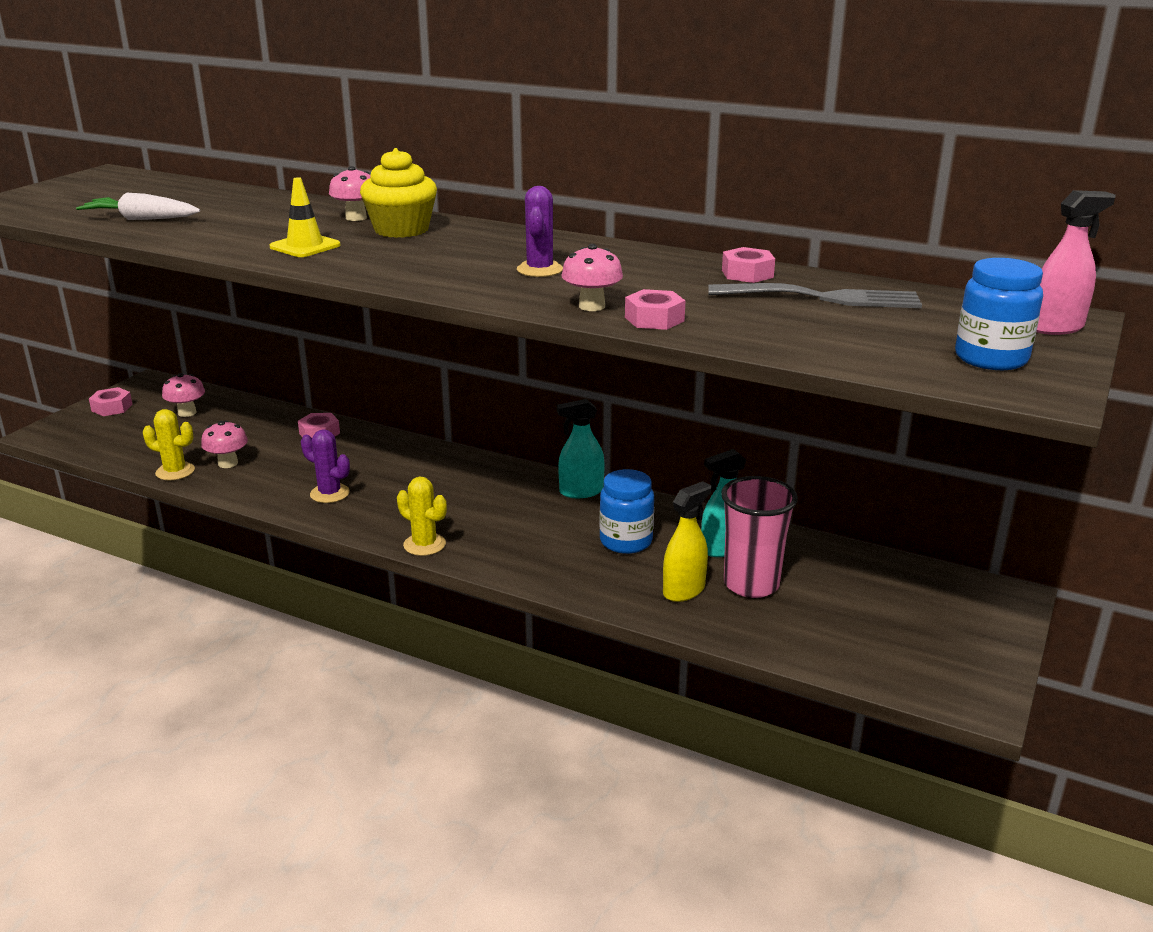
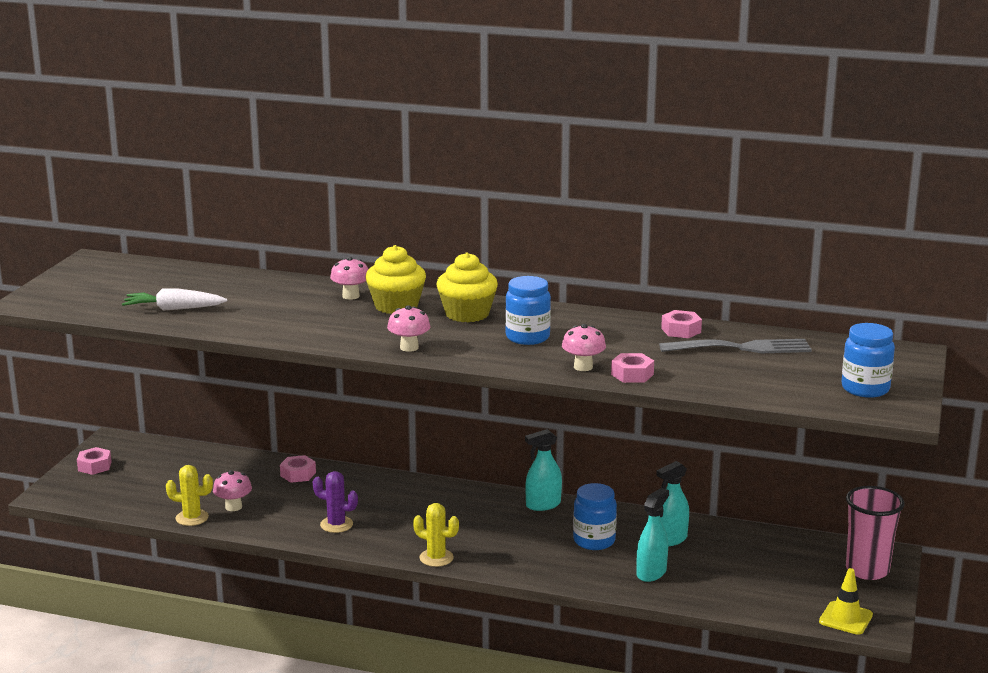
camera: 10 degrees left, 5 degrees down
pink mushroom [162,373,205,417] -> pink mushroom moved to [387,305,430,352]
yellow traffic cone [270,177,341,257] -> yellow traffic cone moved to [819,568,873,635]
purple cactus [517,186,563,277] -> blue jar [505,276,551,345]
yellow spray bottle [663,481,712,602] -> turquoise spray bottle [637,488,669,582]
pink cup [721,476,798,598] -> pink cup moved to [846,486,905,580]
pink spray bottle [1036,190,1116,335] -> none
none -> yellow cupcake [437,252,498,322]

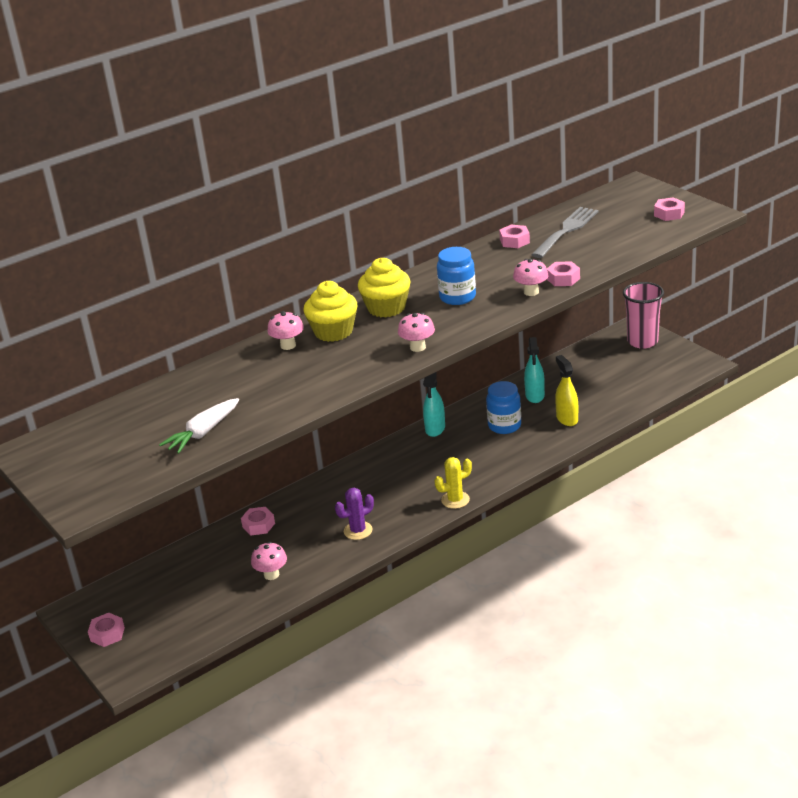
camera: 50 degrees left, 10 degrees up
yellow cactus [166,465,213,526] -> none
turquoise spray bottle [637,488,669,582] -> yellow spray bottle [555,355,578,426]
yellow traffic cone [819,568,873,635] -> none
blue jar [841,323,895,398] -> pink nut [654,197,685,221]

